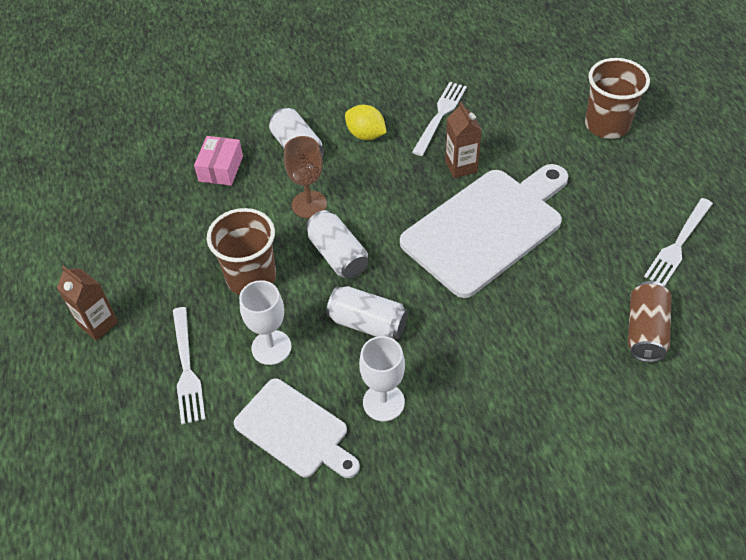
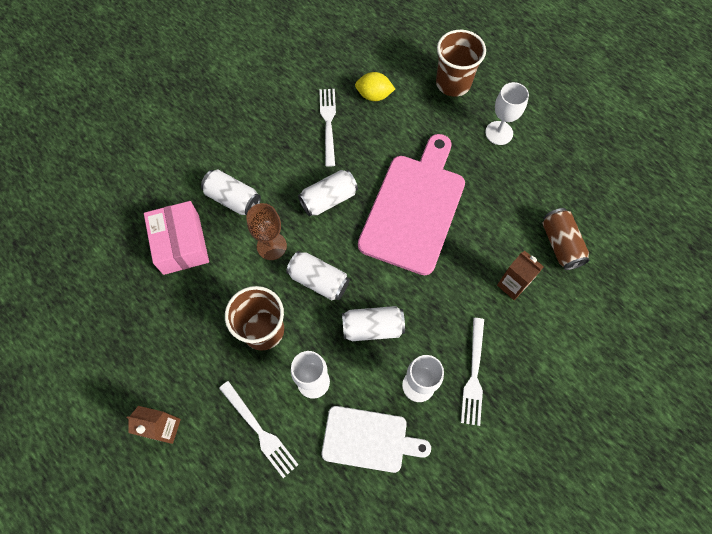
camera: 30 degrees left, 15 degrees up
pink box [194,136,243,186] -> pink box [144,201,209,275], size x1.53
yellow lemon [345,105,387,140] -> yellow lemon moved to [355,72,395,101]
white cutting board [400,164,569,298] -> pink cutting board [358,134,465,275]
brown carton [445,102,482,178] -> brown carton moved to [497,251,544,300]
white fork [644,198,713,285] -> white fork moved to [461,318,484,426]
none -> white can [298,170,358,217]
none -> white goblet [485,82,529,145]

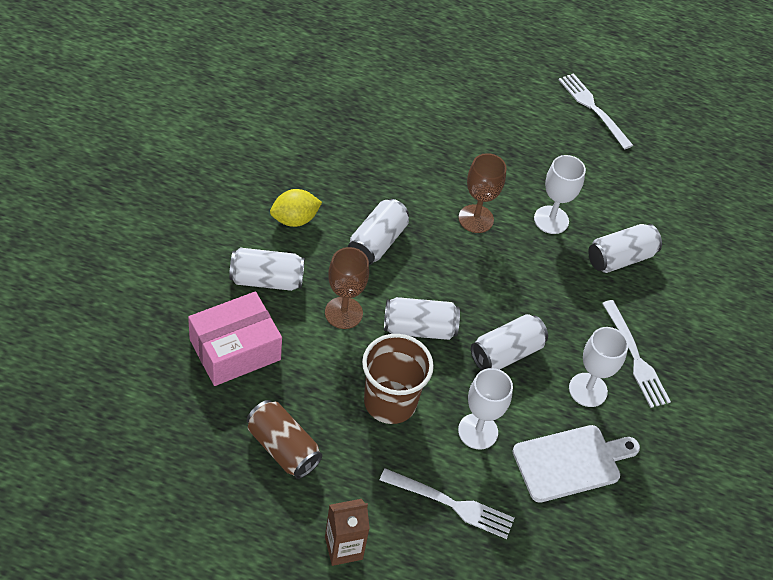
camera: 35 degrees left, 15 degrees down
pink box [144,201,209,275] -> pink box turned 75 degrees counterclockwise [188,292,282,386]
white fork [319,89,336,167] -> white fork moved to [558,73,633,149]
yellow lemon [355,72,395,101] -> yellow lemon moved to [270,189,322,227]
pink cutting board [358,134,465,275] -> brown goblet [458,153,507,233]
brown cup [436,30,486,97] -> none
white goblet [485,82,529,145] -> white goblet moved to [534,155,586,234]
brown carton [497,251,544,300] -> white can [588,224,662,273]
brown can [542,208,589,270] -> brown can moved to [247,400,322,479]

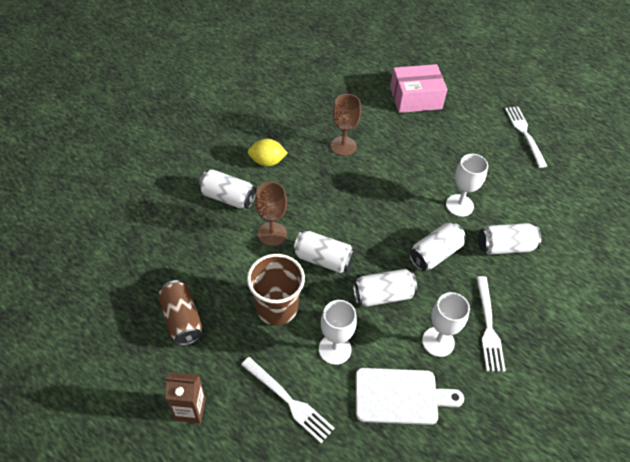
camera: 25 degrees right, 0 degrees up
pink box [188,292,282,386] -> pink box moved to [390,64,447,113]
white can [348,199,409,265] -> white can moved to [409,222,466,271]
brown goblet [458,153,507,233] -> brown goblet moved to [331,94,361,156]

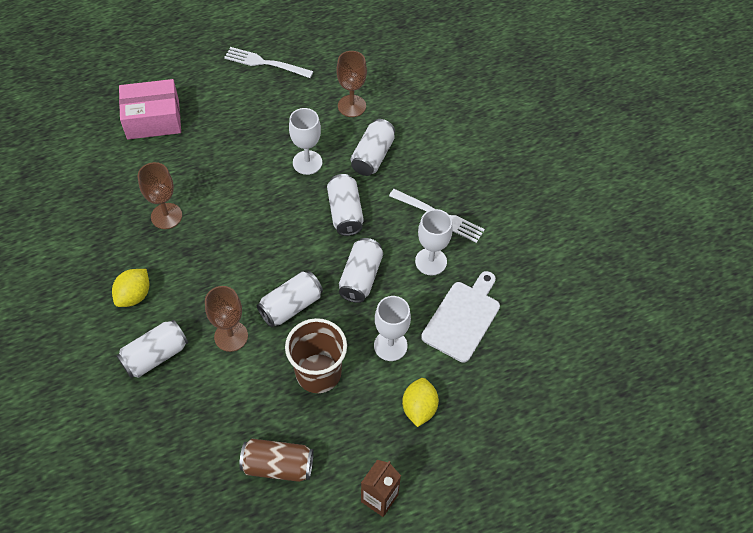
camera: 60 degrees left, 5 degrees up
white fork [241,357,335,443] -> yellow lemon [402,378,439,427]
pink box [390,64,447,113] -> pink box turned 60 degrees clockwise [119,79,181,140]
none -> brown goblet [337,51,367,117]

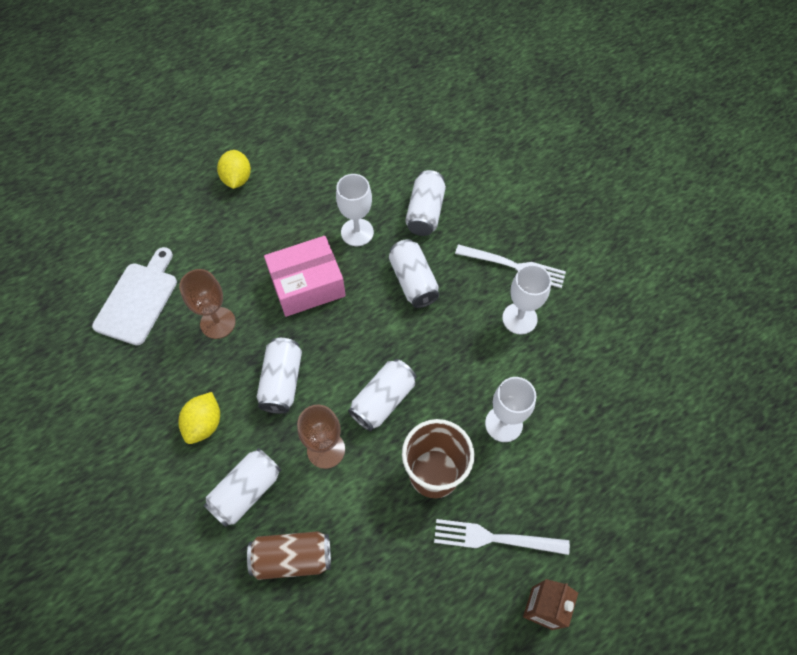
camera: 10 degrees left, 5 degrees up
pink box [119,79,181,140] -> pink box moved to [264,236,346,317]
white fork [224,47,314,78] -> white fork moved to [434,519,570,555]
brown can [239,439,314,482] -> brown can moved to [247,531,331,580]
brown goblet [337,51,367,117] -> none
white can [339,238,383,303] -> white can moved to [257,338,302,414]
yellow lemon [402,378,439,427] -> yellow lemon moved to [217,150,251,189]
white cutting board [421,271,500,362] -> white cutting board moved to [92,247,177,345]

